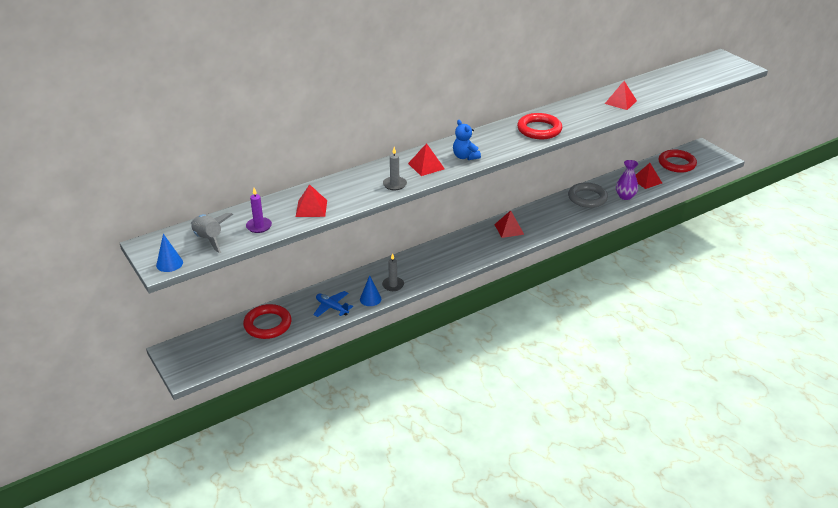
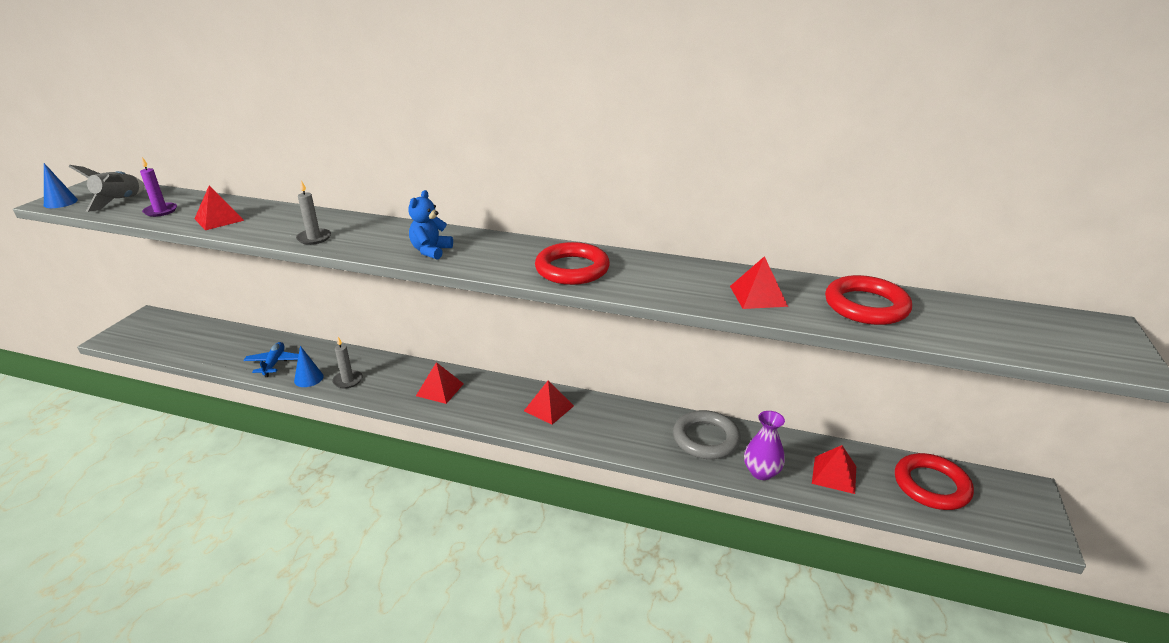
camera: 50 degrees right, 5 degrees down
red ring [243,304,292,339] -> red ring moved to [825,275,912,325]
red pyramid [408,143,445,176] -> red pyramid moved to [416,362,464,404]

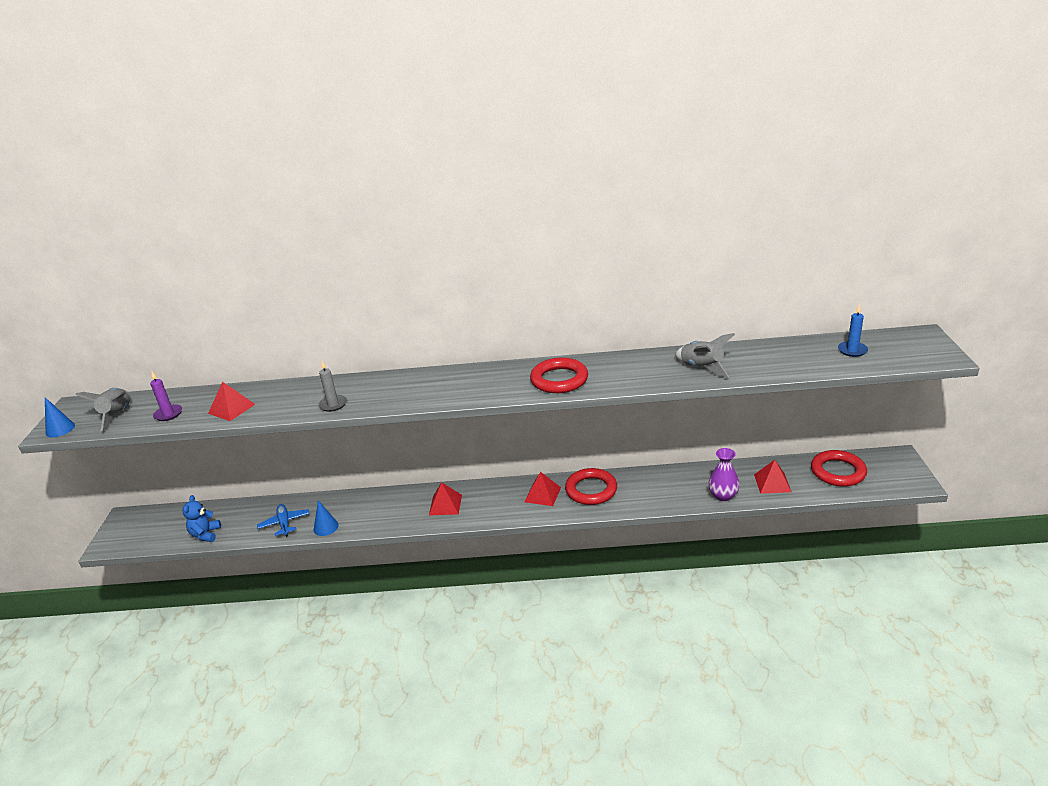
camera: 15 degrees left, 0 degrees up
grey candle [332,337,363,388] -> none
blue teddy bear [408,190,453,260] -> blue teddy bear moved to [182,495,221,542]
grey ring [673,410,741,459] -> none
red pyramid [730,256,788,309] -> grey rocket [675,333,735,377]
red ring [825,275,912,325] -> red ring moved to [565,468,617,505]
none -> blue candle [838,304,868,357]

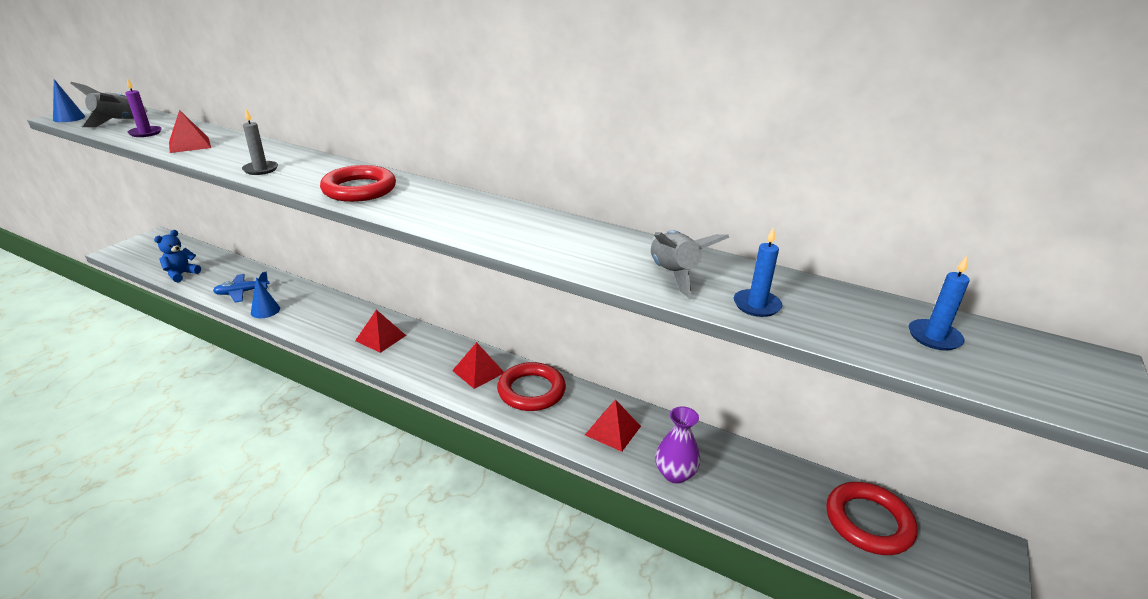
camera: 25 degrees right, 0 degrees up
blue plane [257,504,310,537] -> blue plane turned 120 degrees counterclockwise [213,271,270,303]
red ring [530,358,588,393] -> red ring moved to [320,165,396,202]
red pyramid [754,460,792,494] -> red pyramid moved to [585,399,641,452]
none -> blue candle [734,227,782,317]

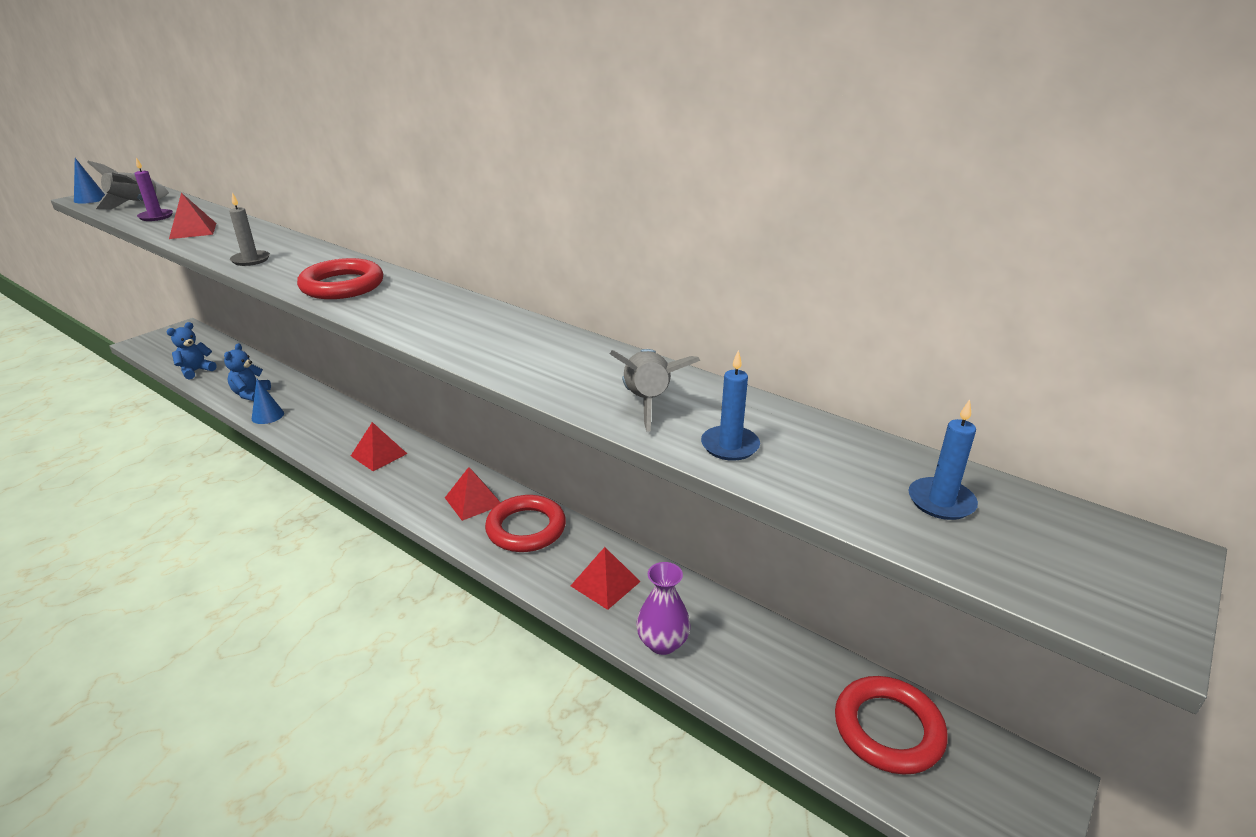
camera: 10 degrees right, 0 degrees up
blue plane [213,271,270,303] -> blue teddy bear [224,343,271,401]

